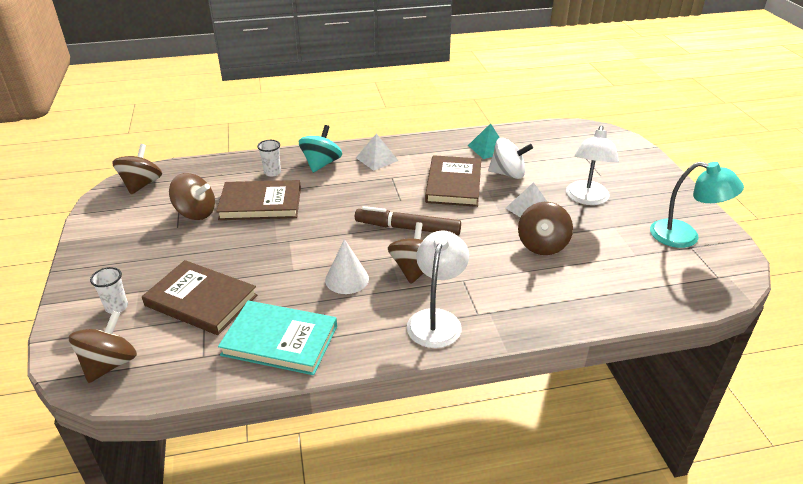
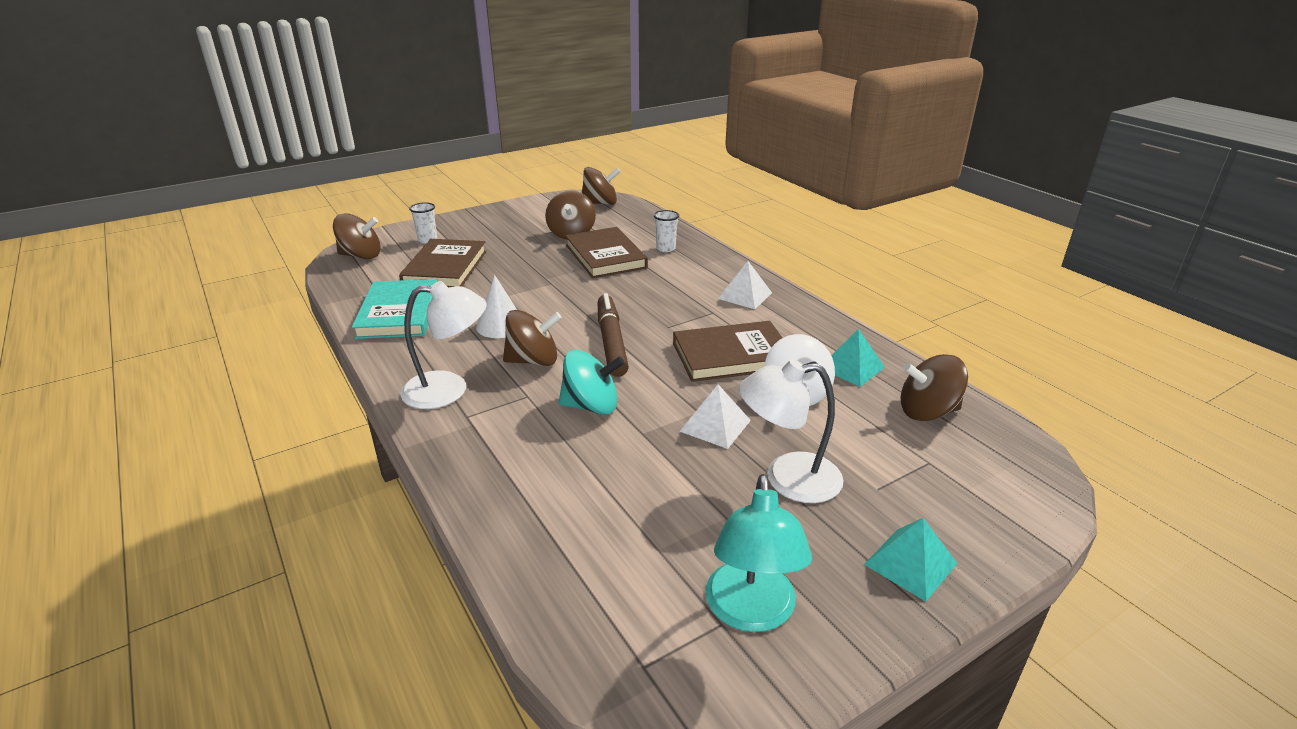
camera: 70 degrees right, 5 degrees down
turquoise spinning top [299,125,342,173] -> turquoise spinning top moved to [559,350,625,415]
brown spinning top [518,202,573,255] -> brown spinning top moved to [901,354,968,421]
none -> turquoise pyramid [864,518,957,602]

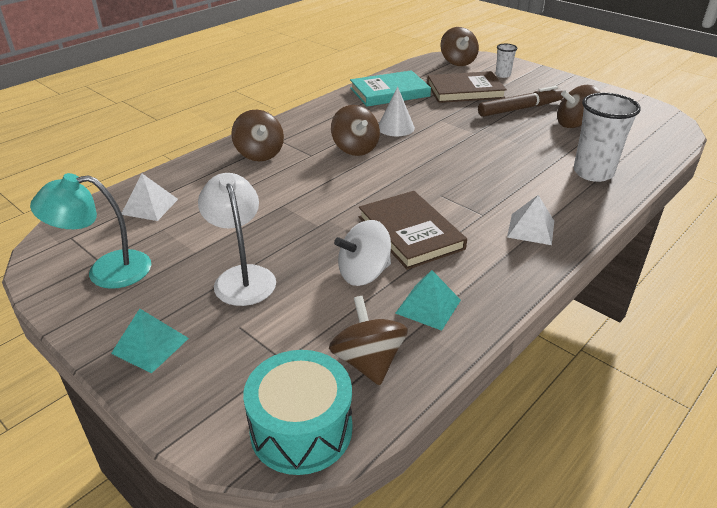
camera: 75 degrees right, 5 degrees up
white lamp [400,281,487,409] -> none
turquoise spinning top [559,350,625,415] -> none
brown book [565,227,648,278] -> none
brown spinning top [582,167,621,205] -> brown spinning top moved to [231,110,284,161]
brown marker [598,293,629,377] -> brown marker moved to [478,86,563,117]
white cup [654,210,679,252] -> white cup [574,93,641,182], size x1.97
white pyramid [680,385,751,449] -> white pyramid moved to [122,174,178,221]
none -> turquoise drum [243,350,352,475]

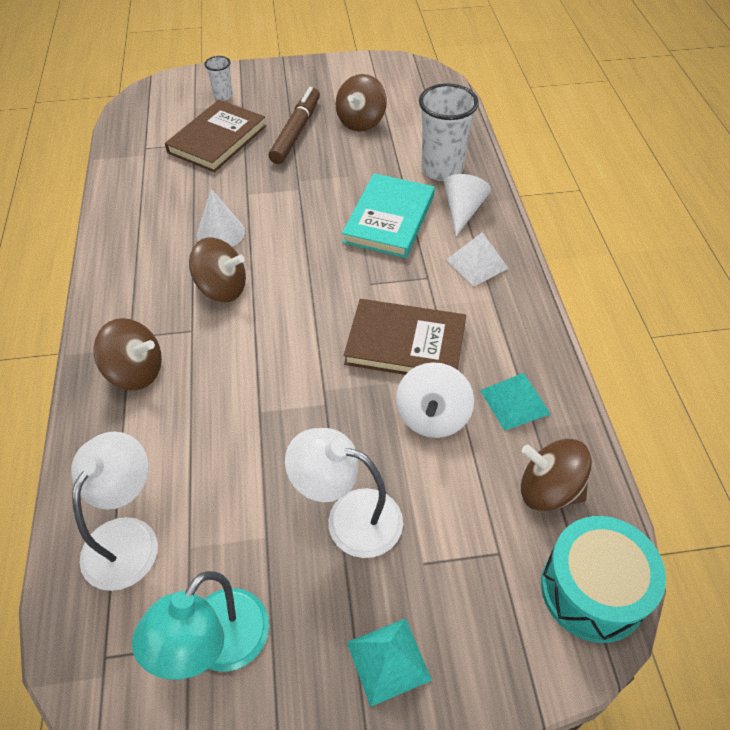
camera: 50 degrees left, 15 degrees up
white pyramid [122,174,178,221] -> white lamp [71,431,158,591]
turquoise book [350,70,431,107] -> turquoise book moved to [342,173,435,258]
brown spinning top [441,27,479,66] -> none
none -> white cone [444,174,491,236]

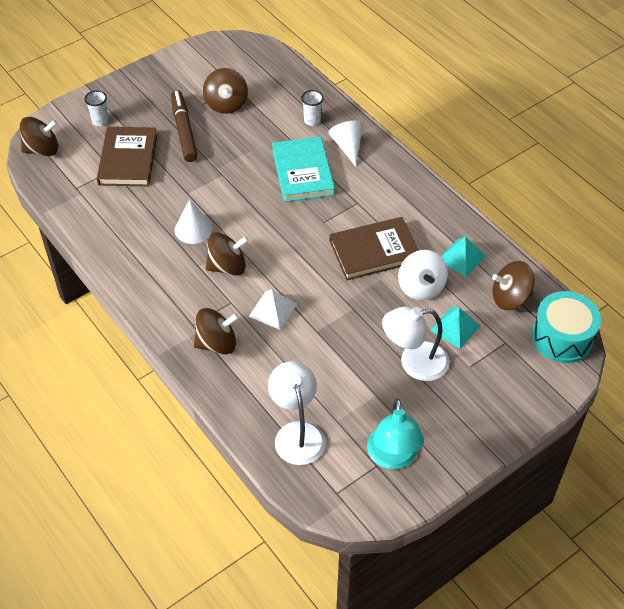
camera: 30 degrees left, 0 degrees up
turquoise pyramid [347,618,432,707] -> turquoise pyramid moved to [430,307,480,349]
white cup [419,83,479,181] -> white cup [301,90,324,126], size x0.51
white pyramid [446,232,509,287] -> white pyramid moved to [248,289,297,330]
none -> brown spinning top [20,117,58,156]

